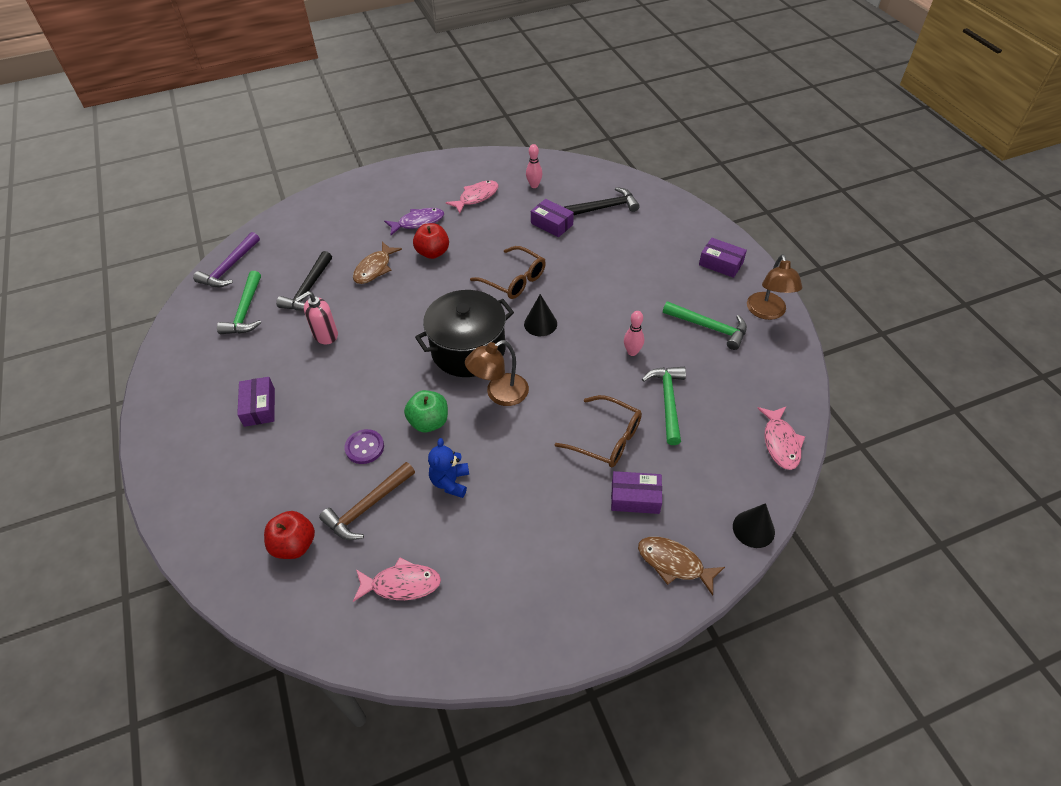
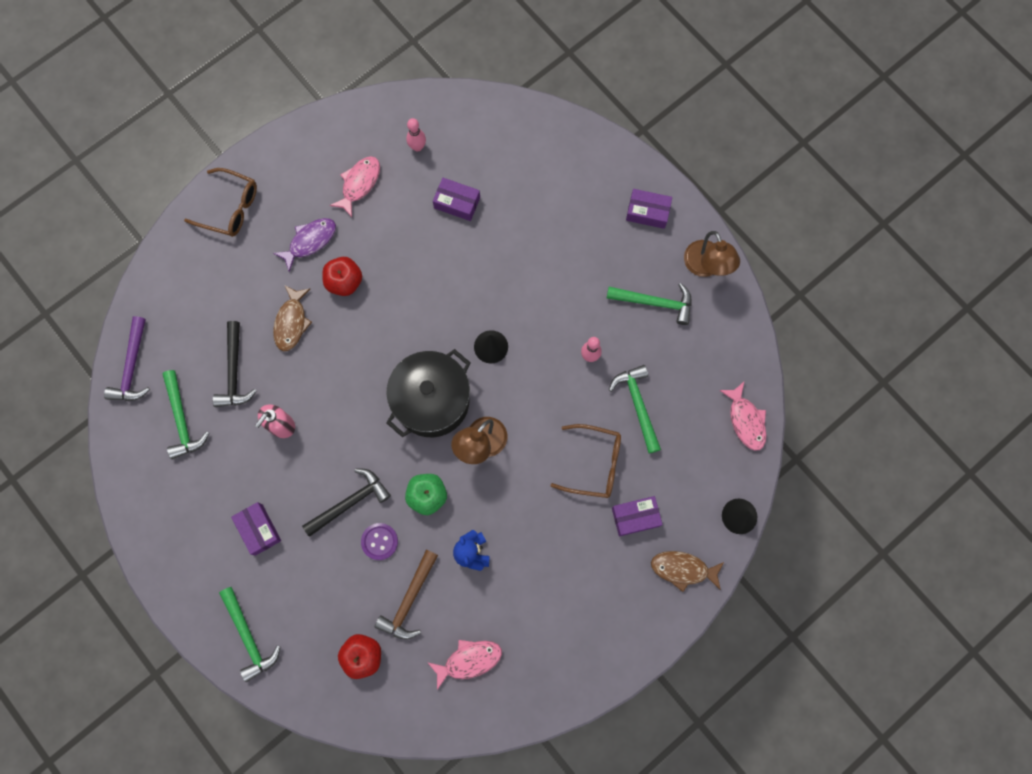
camera: 20 degrees left, 25 degrees up
brown glasses [470,246,546,299] -> brown glasses moved to [184,168,257,237]
black hammer [564,187,640,215] -> black hammer moved to [302,469,391,537]
none -> green hammer [219,587,280,682]

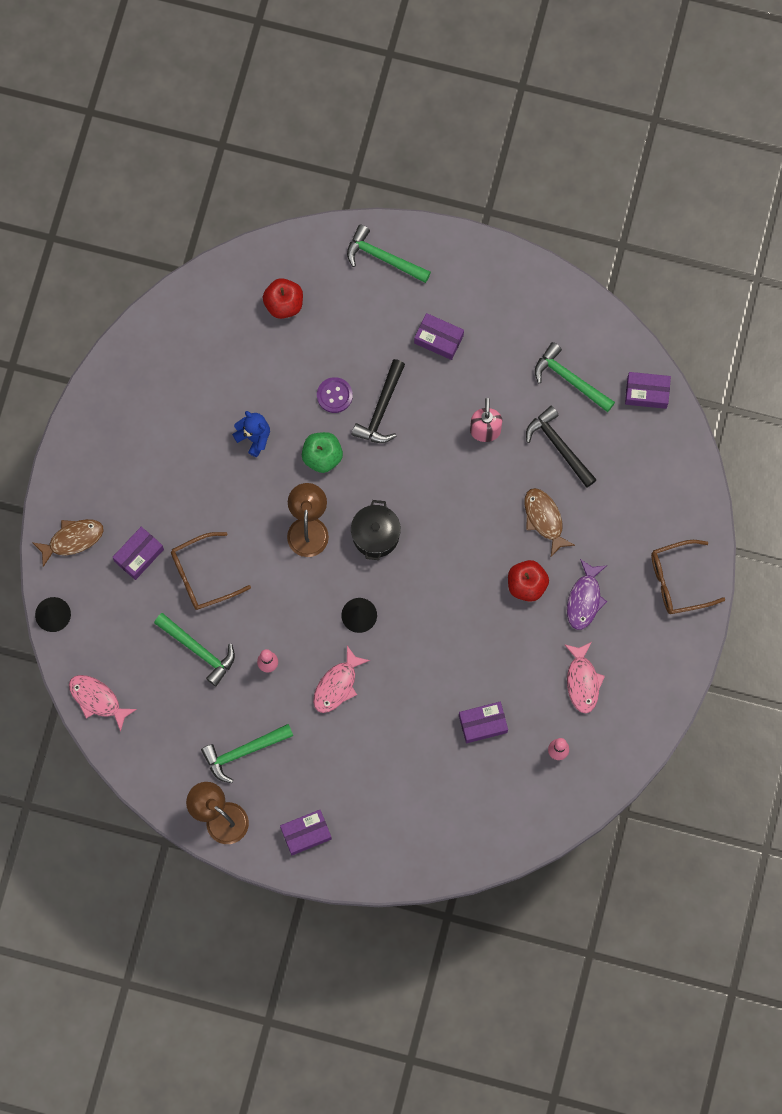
camera: 145 degrees right, 0 degrees up
purple hammer [104,316,150,401] -> purple box [625,372,671,409]
brown hammer [375,549,438,640] -> none
black pot [386,349,471,437] -> black pot [351,500,401,560], size x0.61
pink fish [427,640,502,690] -> pink fish moved to [313,646,370,713]

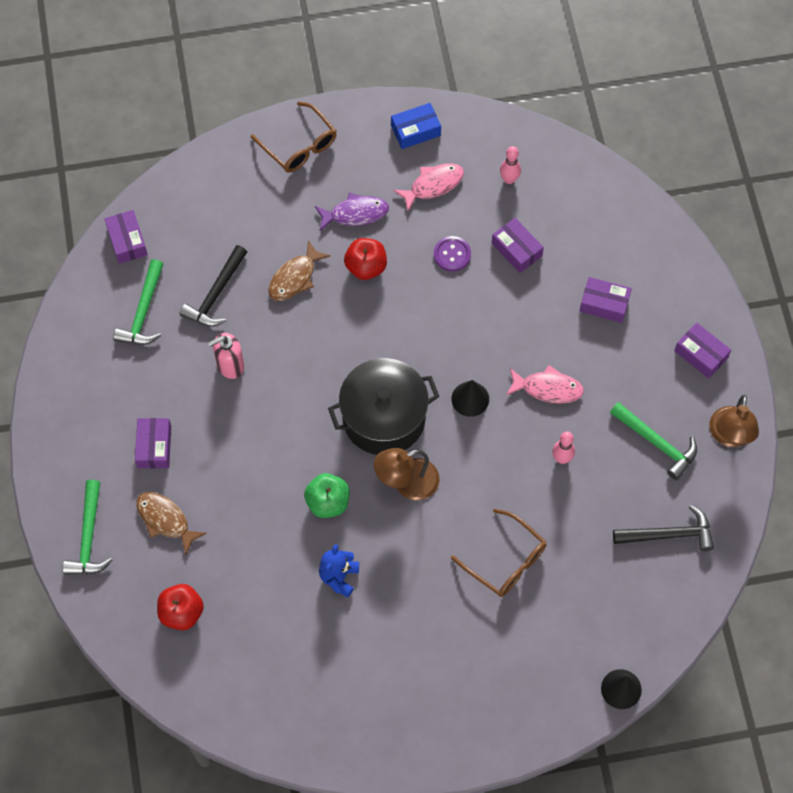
camera: 115 degrees left, 10 degrees down
brown fish [32,519,104,567] -> brown fish moved to [136,492,207,554]
pink fish [69,675,137,732] -> none
purple box [113,527,164,580] -> purple box moved to [580,277,632,323]
green hammer [154,613,235,686] -> none
purple button [317,377,353,413] -> purple button moved to [434,236,471,271]
black pot [351,500,401,560] -> black pot [328,358,439,455], size x1.65
black hammer [352,359,405,443] -> black hammer moved to [613,505,714,551]
none -> blue box [391,103,441,149]

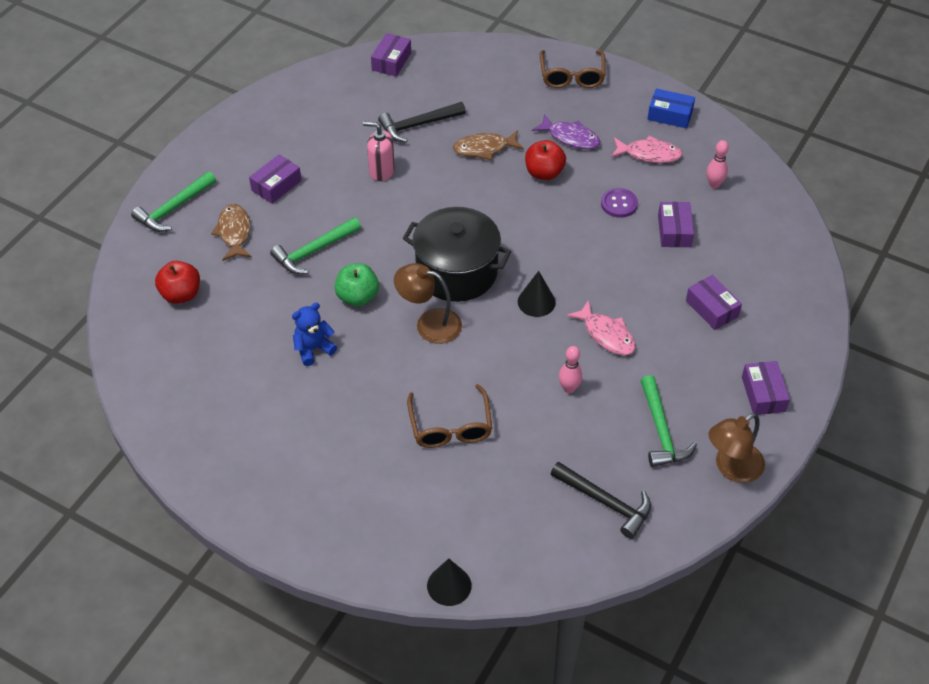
camera: 40 degrees right, 15 degrees down
green hammer [113,259,164,345] -> green hammer moved to [270,217,361,274]

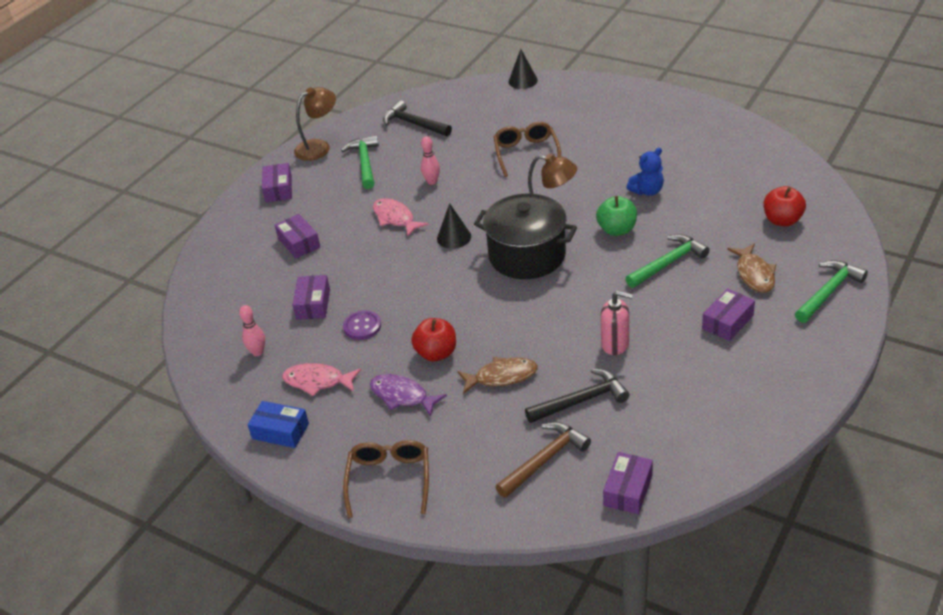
camera: 175 degrees left, 10 degrees down
none -> brown hammer [496,422,591,498]

